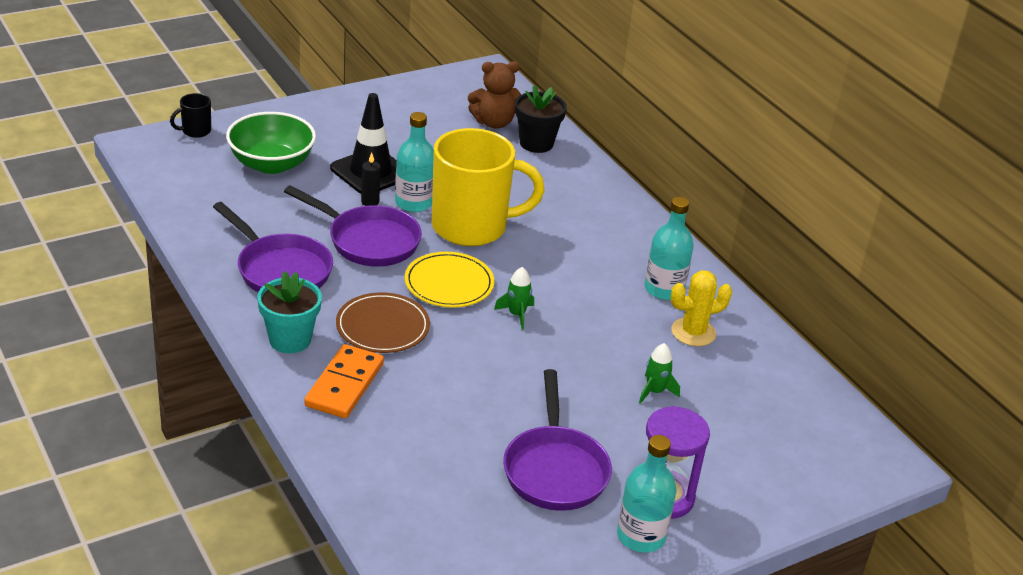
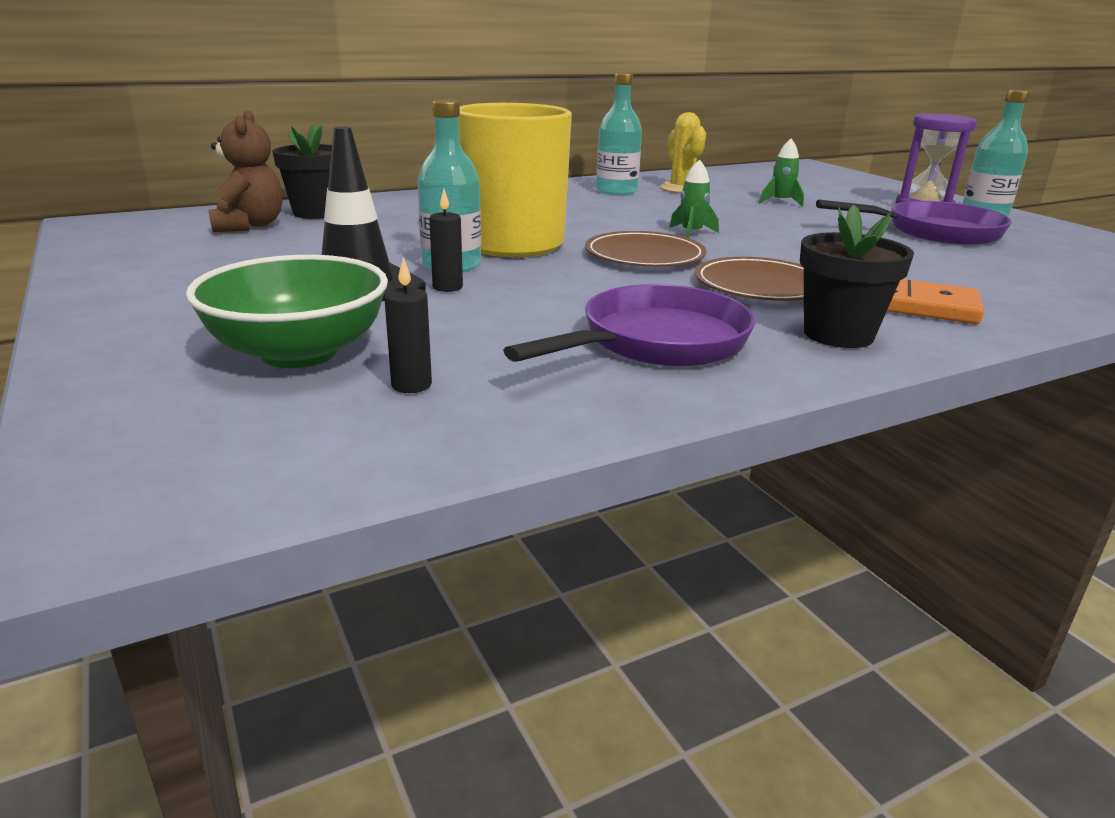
camera: 85 degrees left, 10 degrees down
black mug [170,93,211,138] -> none
turquoise flower pot [257,271,322,353] -> black flower pot [800,205,914,348]
purple pan [284,185,422,267] -> none
yellow plate [405,252,494,308] -> brown plate [585,231,706,267]
none -> black candle [384,257,432,393]

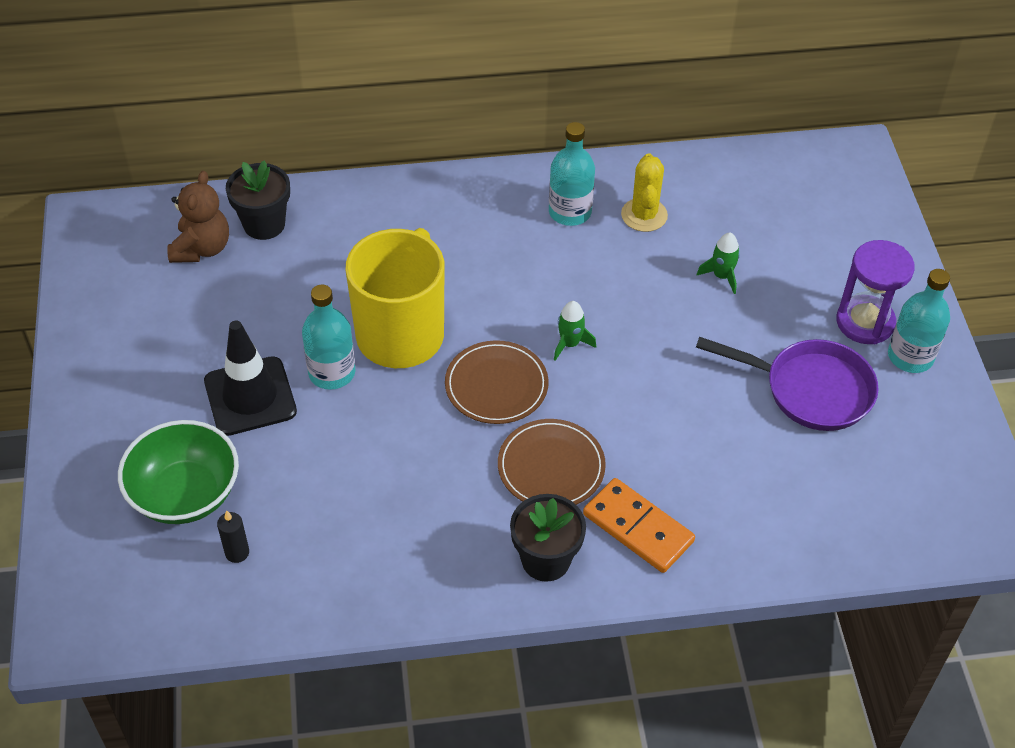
camera: 20 degrees right, 25 degrees up
black candle [429,189,463,292] -> none
purple pan [503,284,755,367] -> none

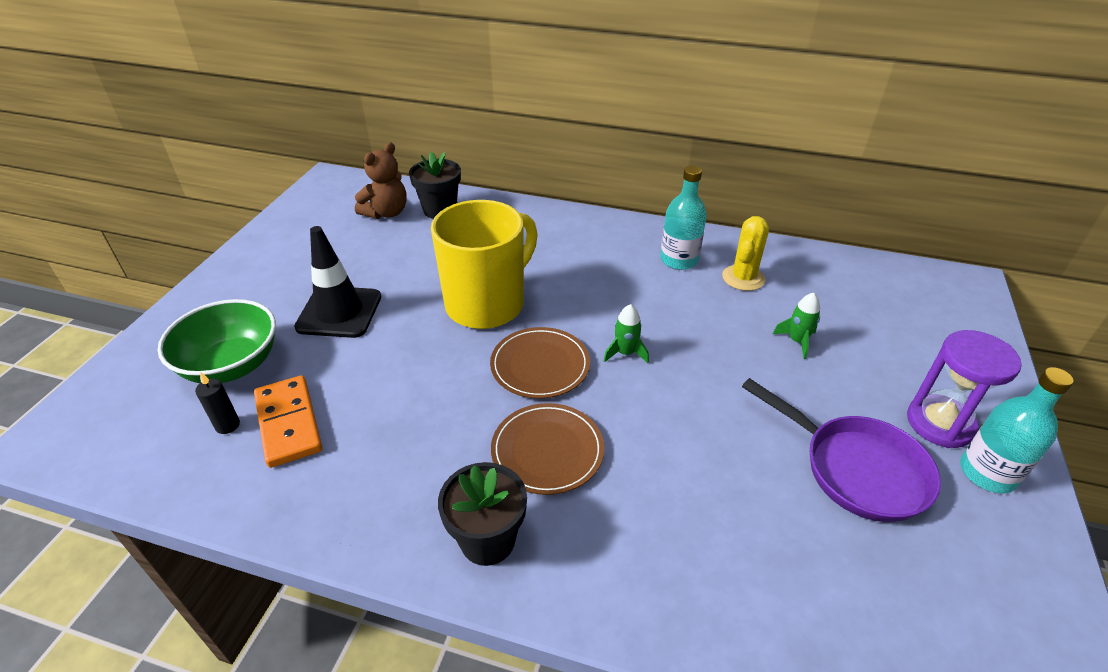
camera: 25 degrees right, 10 degrees down
turquoise bottle [302,284,355,390] -> none
orange domino [583,478,695,573] -> orange domino moved to [254,375,322,468]

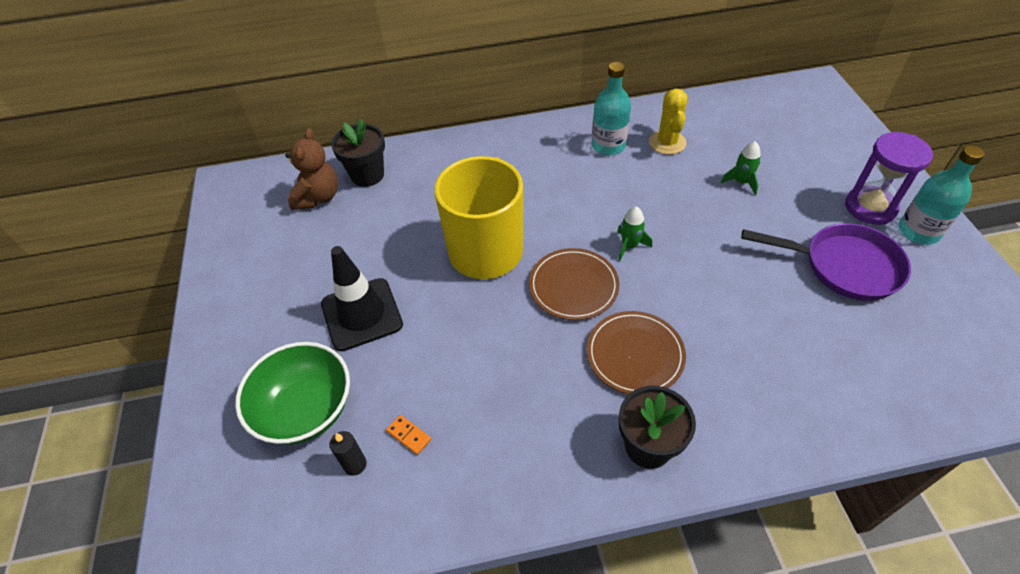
camera: 25 degrees left, 10 degrees up
orange domino [254,375,322,468] -> orange domino [386,415,431,455], size x0.44

